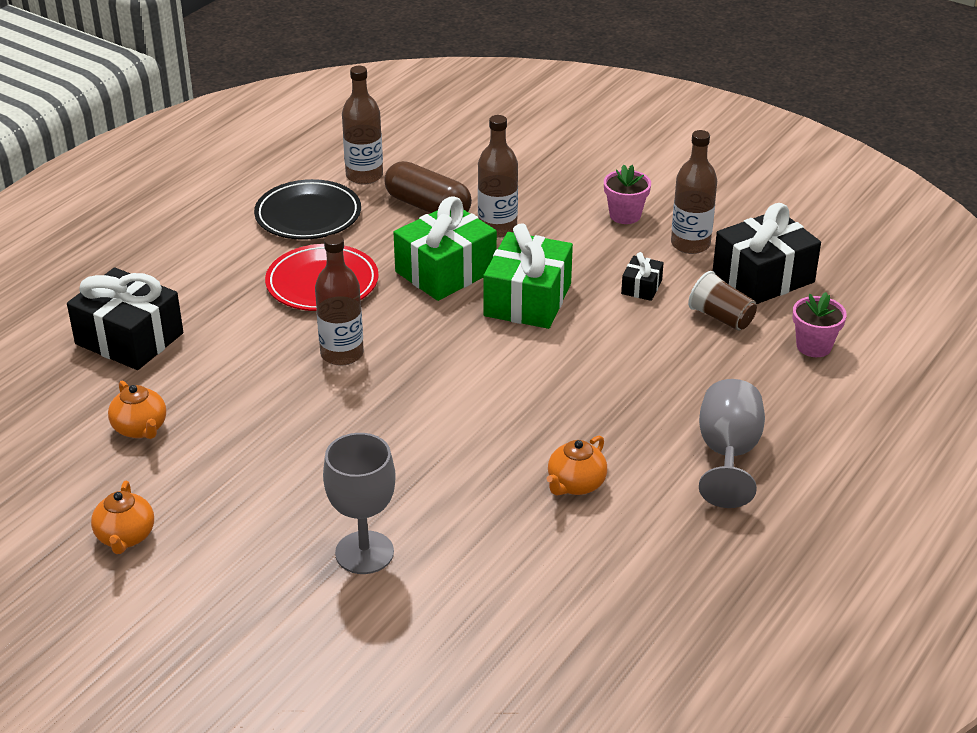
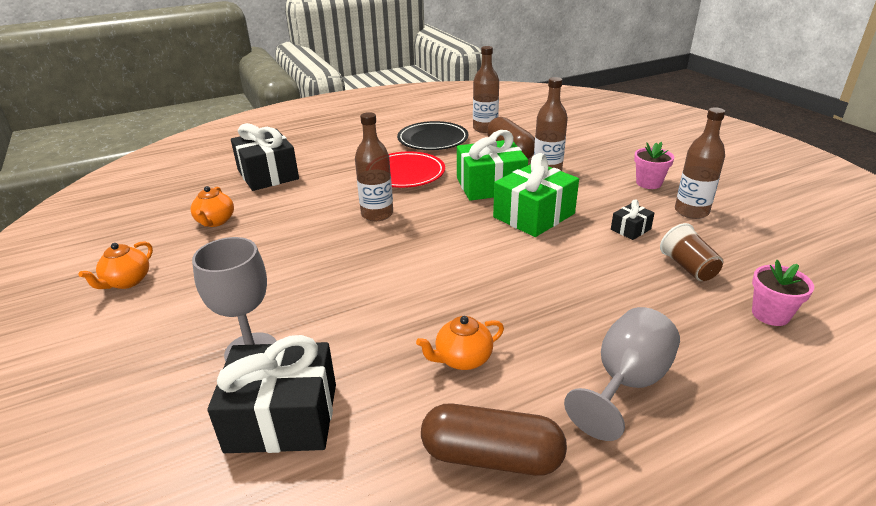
camera: 30 degrees right, 5 degrees down
black gift [713,203,821,304] -> black gift moved to [207,335,336,453]
none -> brown capsule [421,403,567,476]

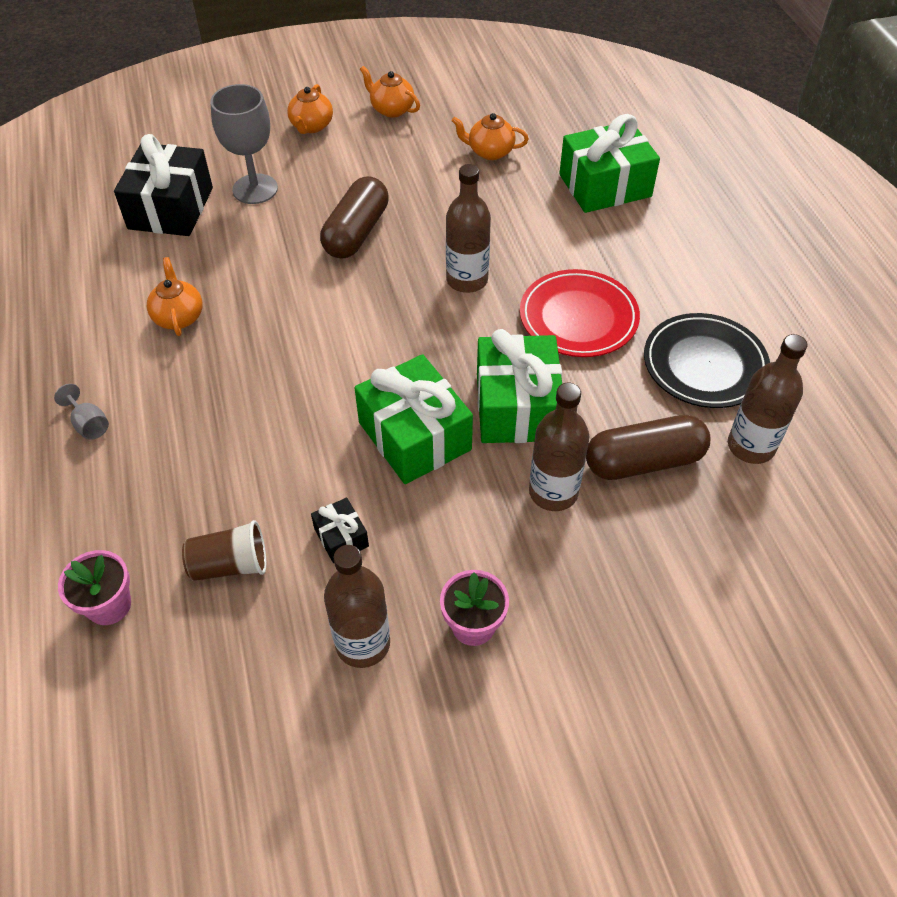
camera: 100 degrees right, 20 degrees up
black gift [231,123,299,191] -> green gift [559,114,660,213]
brown capsule [421,403,567,476] -> brown capsule moved to [320,176,389,259]
grey goblet [564,307,680,441] -> grey goblet [54,384,109,440], size x0.48
none -> orange teapot [287,84,333,134]

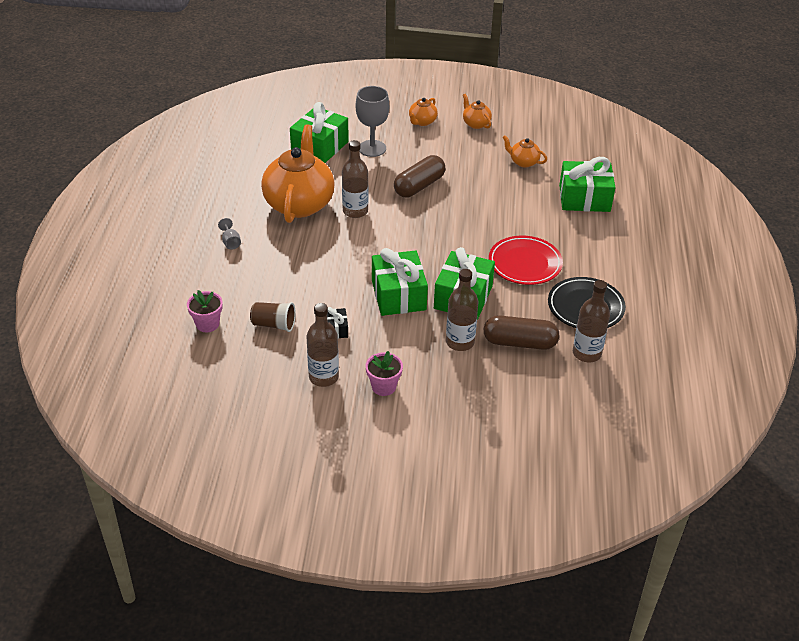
camera: 20 degrees right, 10 degrees down
black gift [114,134,213,236] -> green gift [290,102,349,163]
orange teapot [147,257,202,336] -> orange teapot [261,124,335,223], size x2.27
brown bottle [446,164,491,293] -> brown bottle moved to [342,140,368,218]

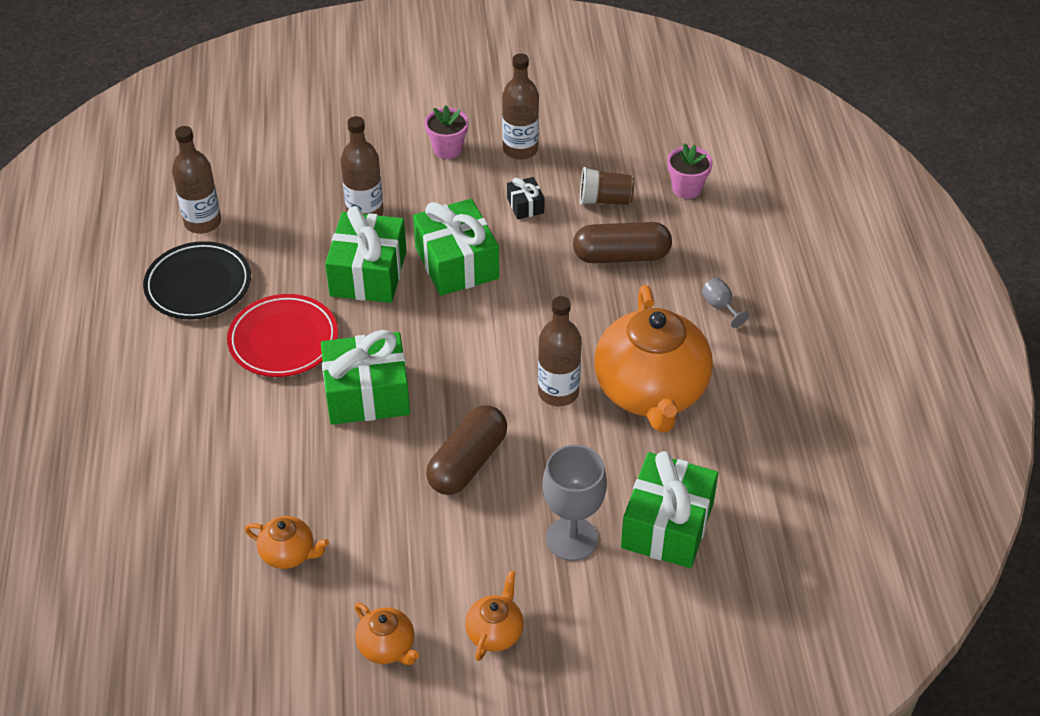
camera: 170 degrees right, 5 degrees up
brown capsule [484,315,559,350] -> brown capsule moved to [573,222,672,263]
green gift [559,157,615,212] -> green gift moved to [321,330,410,425]

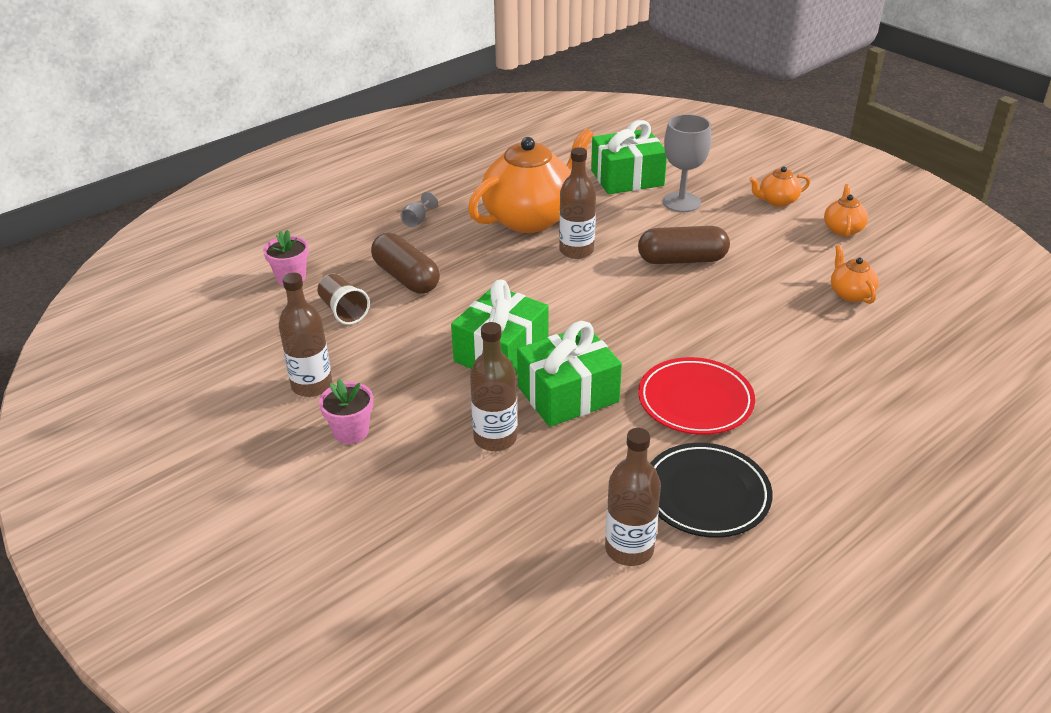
camera: 125 degrees left, 10 degrees down
green gift [321,330,410,425] -> none
black gift [507,177,545,219] -> none

